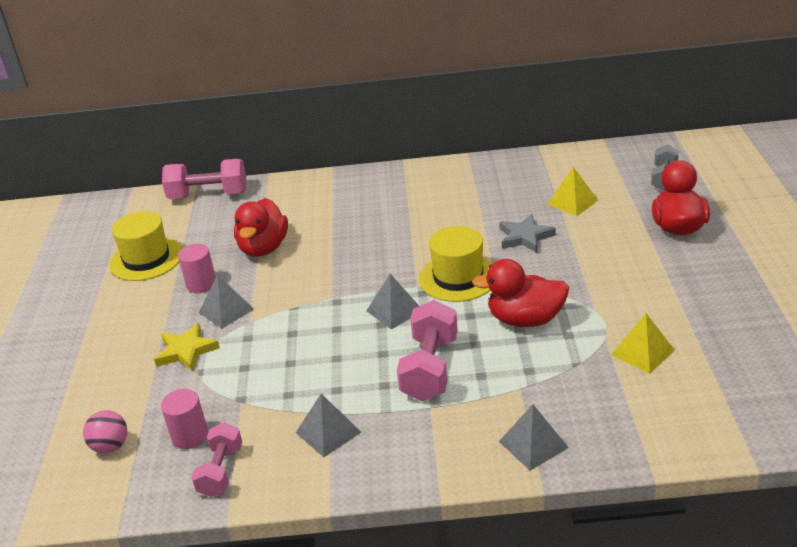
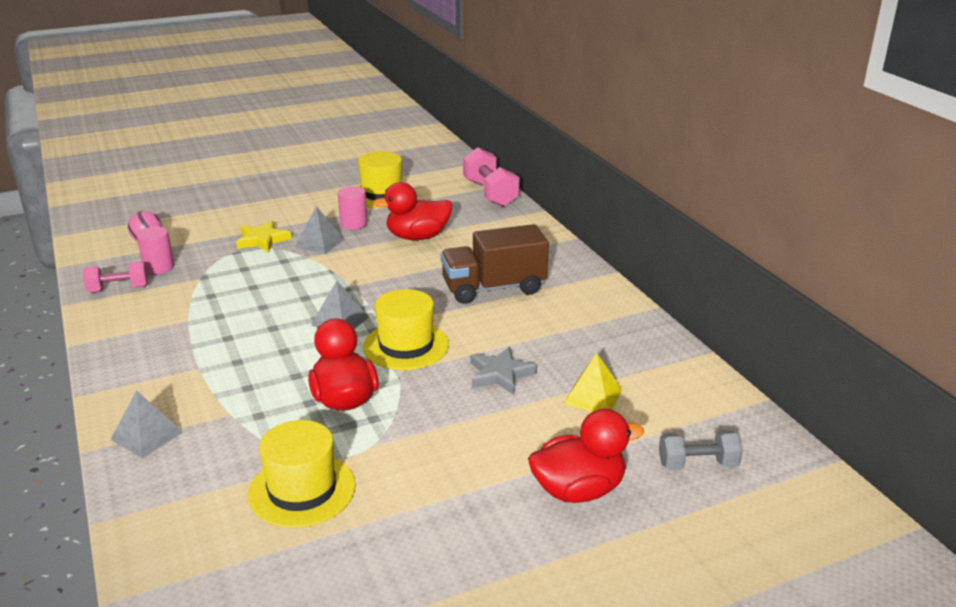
camera: 65 degrees right, 5 degrees down
grey pyramid [296,394,361,457] -> none
pink dumbbell [397,300,458,401] -> none
yellow pyramid [611,313,674,374] -> yellow hat [248,420,356,528]
none -> brown truck [441,224,549,304]

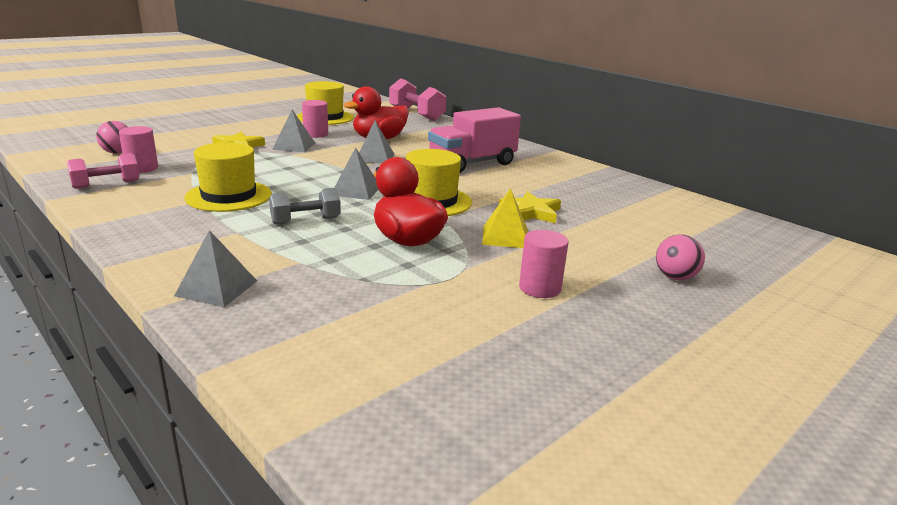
camera: 20 degrees left, 5 degrees down
yellow hat [248,420,356,528] -> yellow hat moved to [185,142,272,212]
brown truck [441,224,549,304] -> pink truck [428,107,521,173]
grey star [471,347,537,395] -> yellow star [499,191,561,223]
red duck [528,409,644,503] -> pink ball [656,234,705,281]
yellow pyramid [564,353,622,412] -> yellow pyramid moved to [482,188,528,248]
grey dumbbell [659,430,743,470] -> grey dumbbell moved to [269,188,341,225]
none -> grey pyramid [359,120,394,164]
none -> pink cylinder [519,230,569,298]

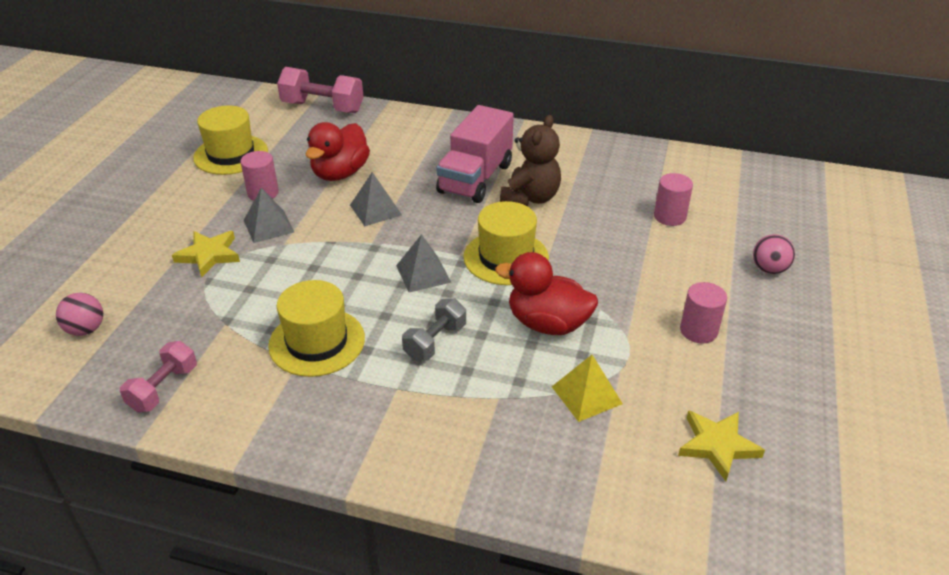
camera: 30 degrees left, 15 degrees up
pink cylinder [119,126,158,173] -> pink cylinder moved to [654,173,693,226]
grey pyramid [174,230,257,307] -> none
yellow pyramid [482,188,528,248] -> yellow pyramid moved to [552,355,623,422]
yellow star [499,191,561,223] -> yellow star moved to [678,410,765,481]
none -> brown teddy bear [500,115,561,206]

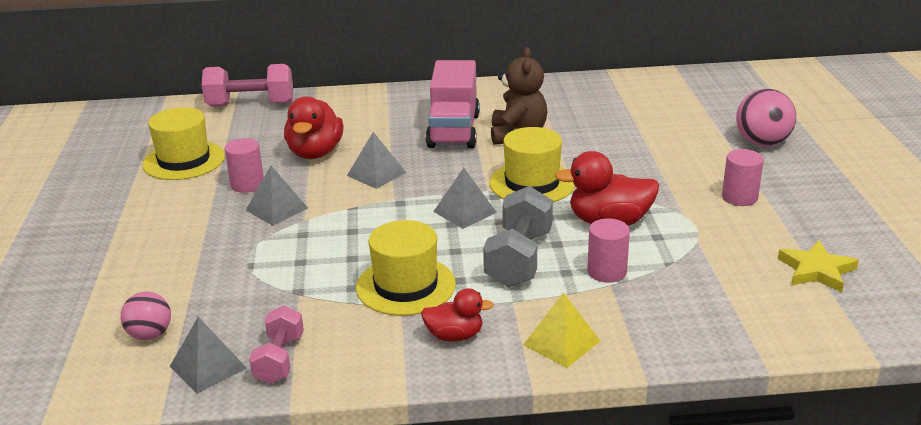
camera: 20 degrees left, 10 degrees down
yellow star [172,231,240,277] -> none
grey dumbbell [402,298,466,361] -> grey dumbbell [483,186,553,287], size x1.58
yellow pyramid [552,355,623,422] -> yellow pyramid moved to [523,292,600,368]
pink cylinder [654,173,693,226] -> pink cylinder moved to [587,218,630,283]
pink ball [753,234,795,274] -> pink ball [736,89,796,147], size x1.56
none -> grey pyramid [169,317,247,394]
none -> red duck [421,288,494,342]

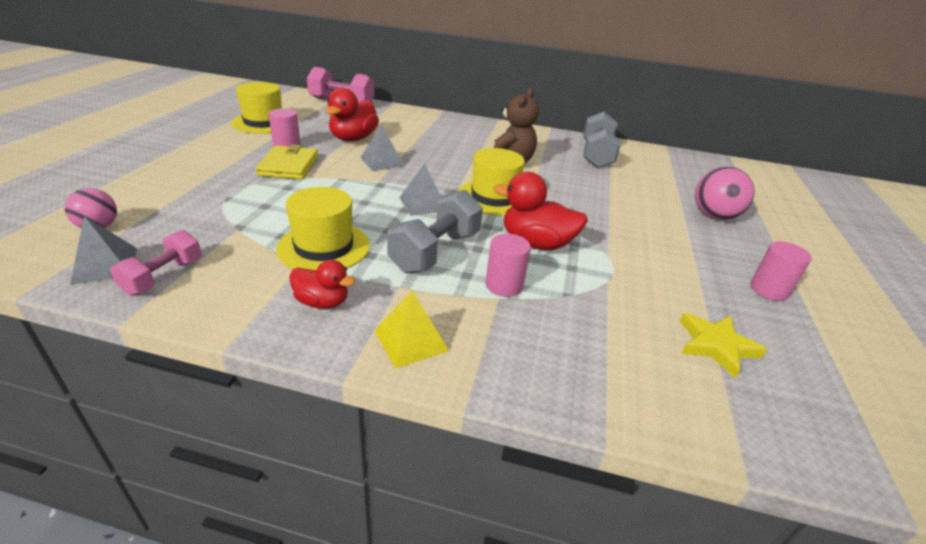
camera: 15 degrees right, 5 degrees up
grey pyramid [246,166,308,226] -> yellow wallet [256,145,318,179]
pink truck [426,60,480,149] -> none
pink cylinder [722,149,764,206] -> pink cylinder moved to [750,241,812,301]
none -> grey dumbbell [583,112,621,168]

